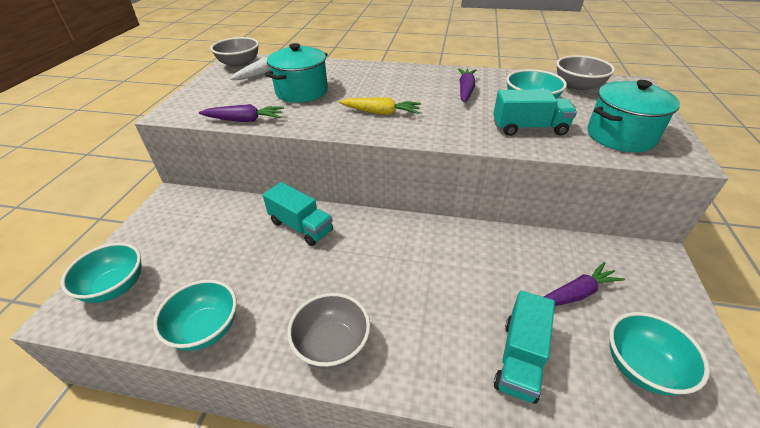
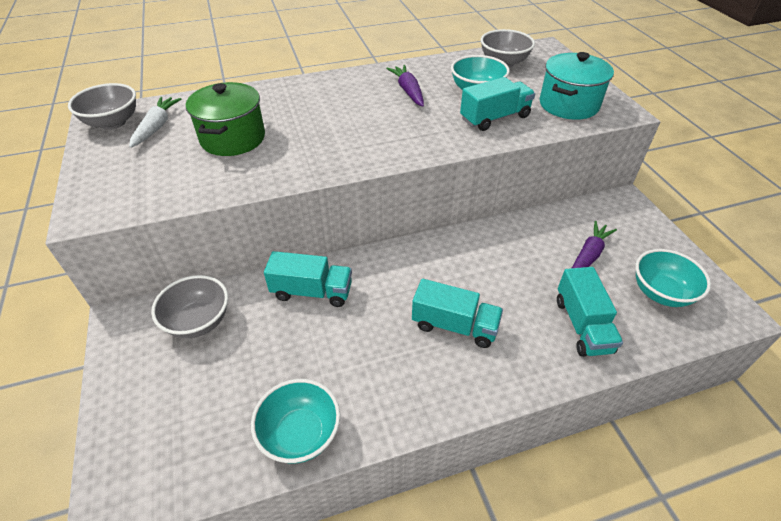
camera: 30 degrees left, 5 degrees up
turquoise bowl [61,243,141,303] -> none
purple carrot [199,104,284,122] -> none
turquoise pot [265,43,328,103] -> green pot [186,82,265,156]
grey bowl [287,293,370,369] -> grey bowl moved to [151,275,228,338]
yellow carrot [339,98,421,115] -> none
none -> turquoise truck [412,279,503,348]

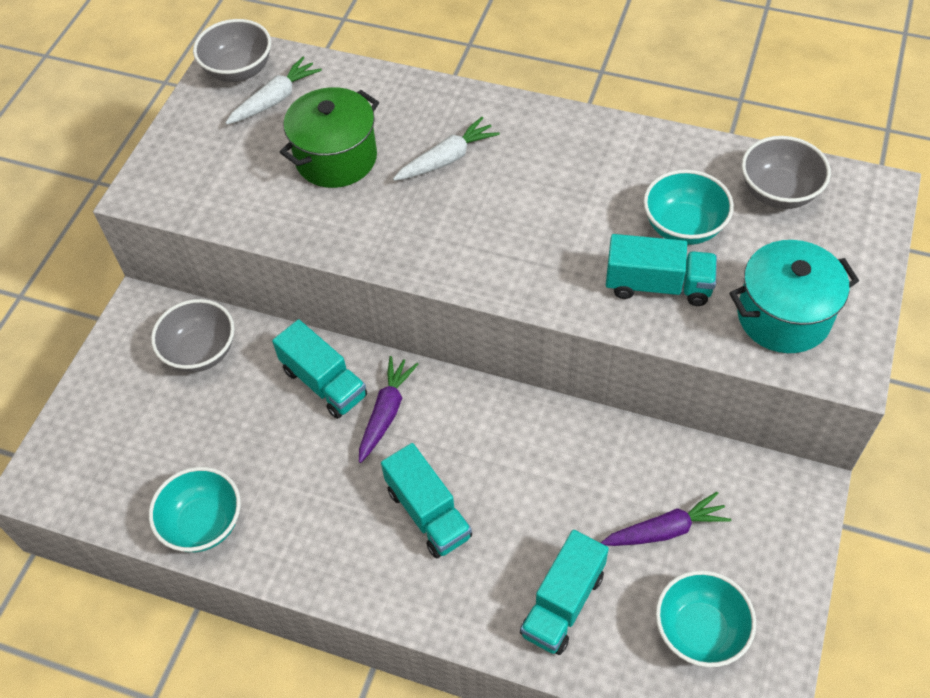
camera: 40 degrees right, 10 degrees up
purple carrot [386,65,424,107] -> purple carrot moved to [359,356,418,463]
none -> white carrot [393,117,500,181]

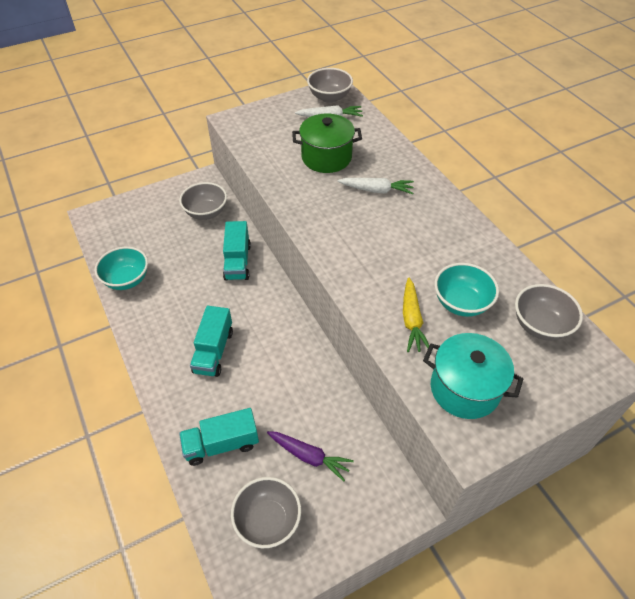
camera: 40 degrees right, 5 degrees down
purple carrot [359,356,418,463] -> none
turquoise truck [606,234,717,306] -> yellow carrot [403,278,429,352]
turquoise bowl [656,570,756,667] -> grey bowl [231,477,301,549]

